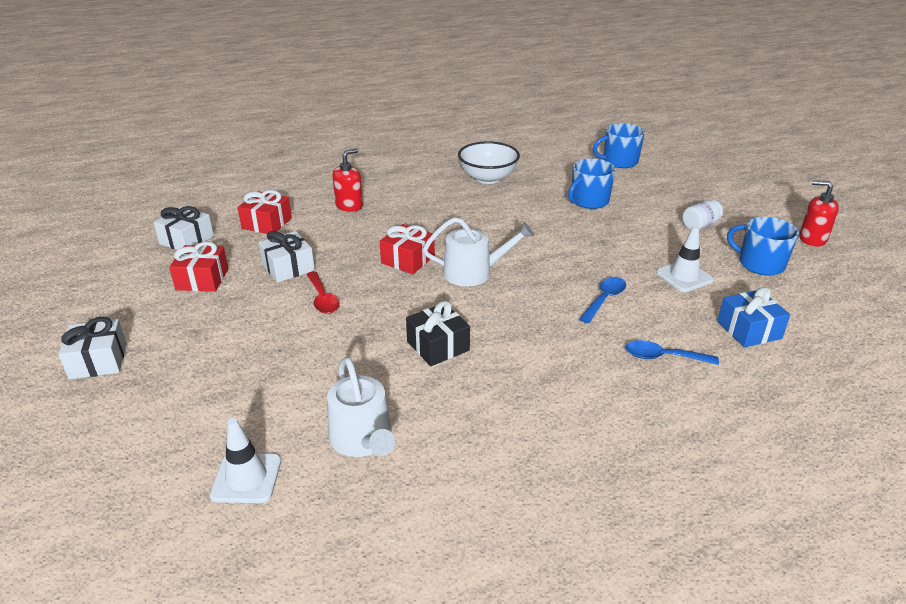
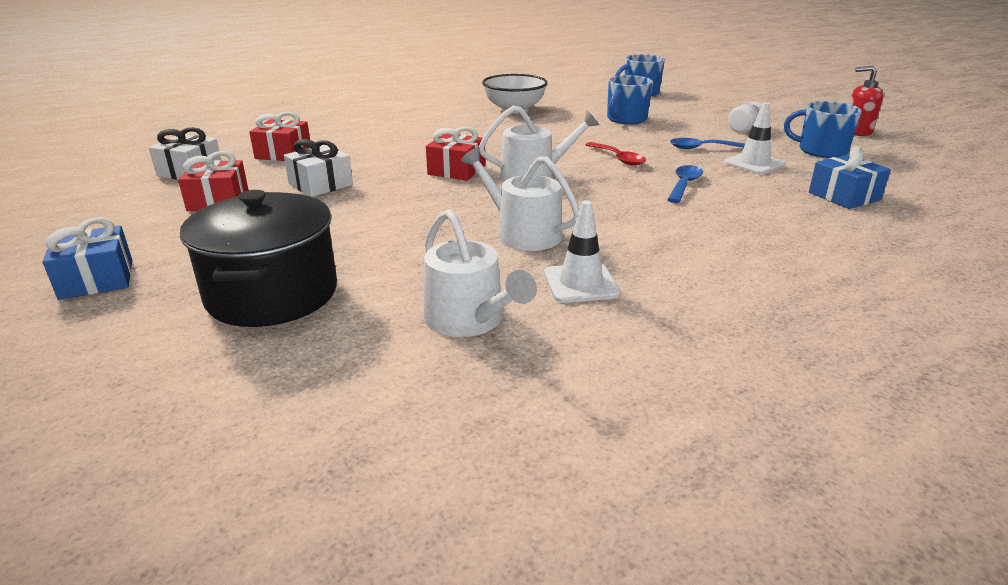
camera: 10 degrees left, 5 degrees down
white gift [58,317,127,380] -> blue gift [43,217,133,300]
white traffic cone [210,418,281,503] -> white traffic cone moved to [544,200,620,303]
red spoon [307,271,340,314] -> red spoon moved to [586,142,646,166]
red soap dispenser [333,149,363,212] -> none
black gift [406,301,470,366] -> white watering can [461,147,579,251]
blue spoon [625,340,719,365] -> blue spoon moved to [670,138,745,149]
none -> black pot [180,190,337,327]

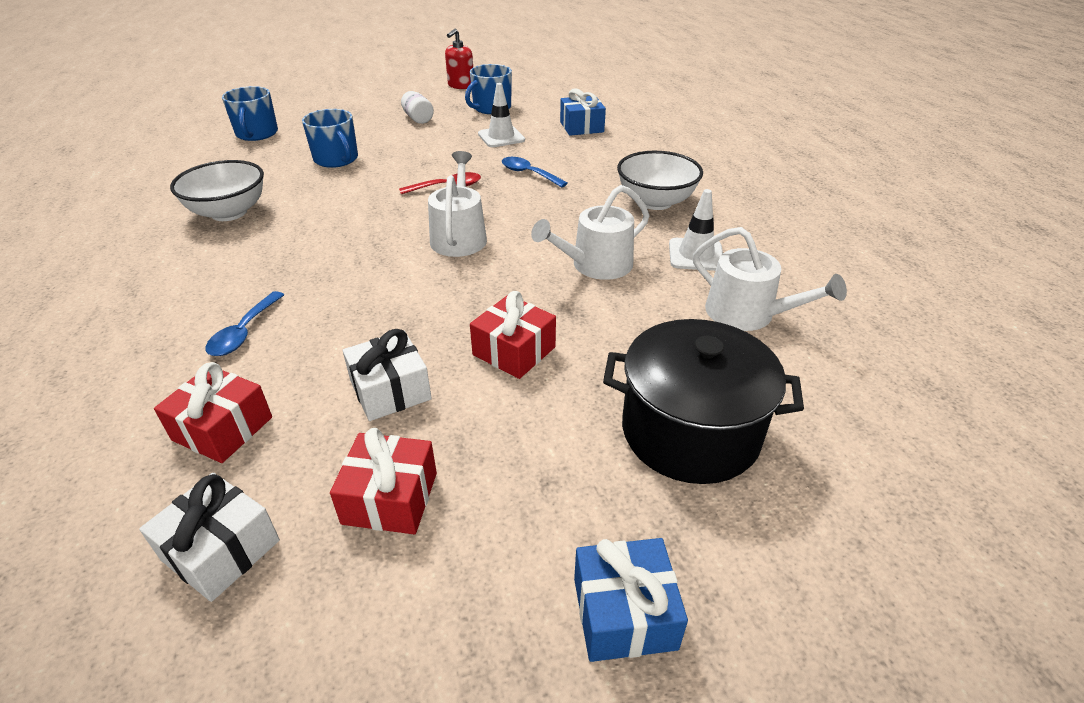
camera: 75 degrees left, 10 degrees up
white watering can [424,209,537,337] -> white watering can turned 60 degrees clockwise [693,227,847,331]
red gift [426,127,485,181] -> red gift moved to [470,291,556,379]
blue spoon [670,138,745,149] -> blue spoon moved to [206,291,284,356]
none -> white bowl [617,151,703,210]

